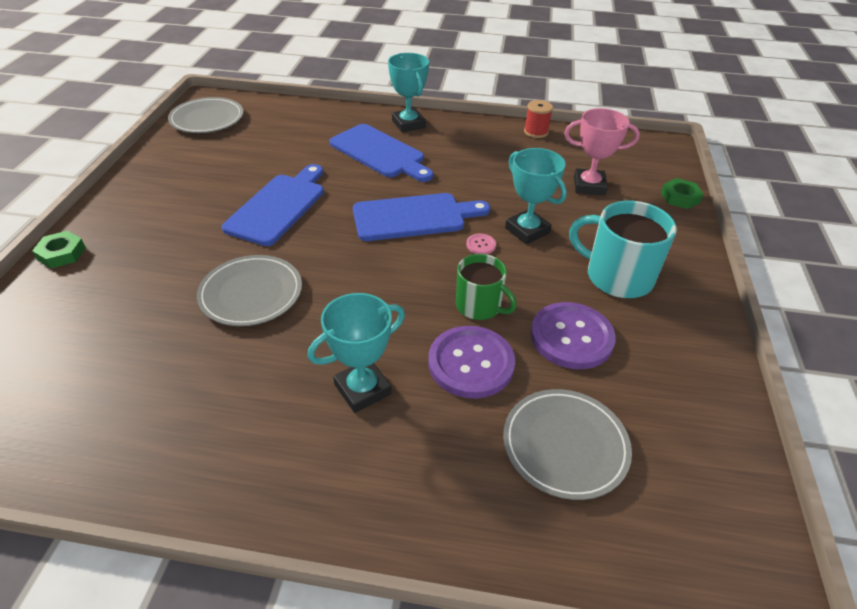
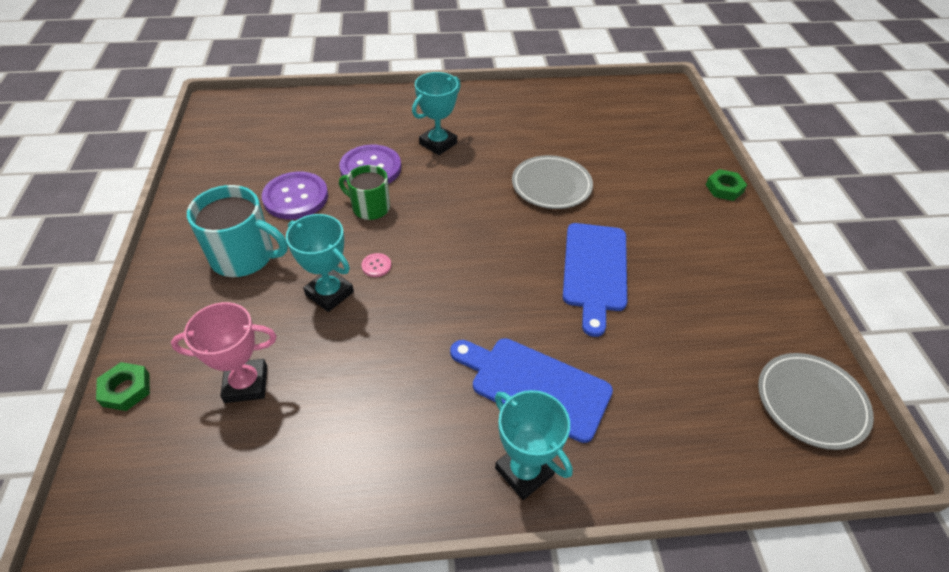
camera: 165 degrees right, 5 degrees up
blue cutting board [353,193,490,241] -> none
grey plate [503,389,632,500] -> none
red spool [524,100,553,138] -> none

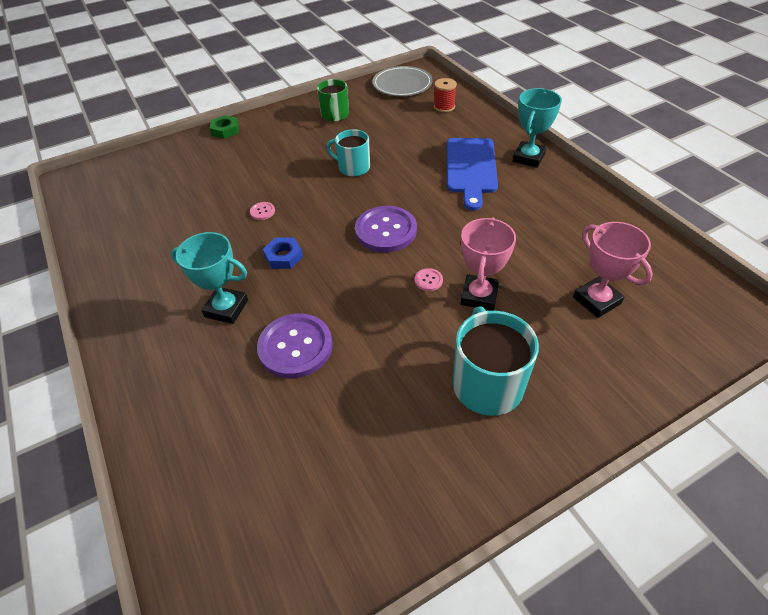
camera: 110 degrees left, 0 degrees up
green nut [96,362,150,411] -> none
purple button [262,172,328,219] -> purple button moved to [355,206,417,252]
turquoise trophy [286,214,354,312] -> pink trophy [461,217,516,311]
green mug [339,165,390,220] -> green mug moved to [317,79,349,122]
grey plate [512,155,593,209] -> pink button [250,202,275,220]
blue cutting board [563,223,627,337] -> turquoise mug [326,129,370,177]
none -> blue nut [263,237,303,269]
none -> red spool [434,78,457,112]

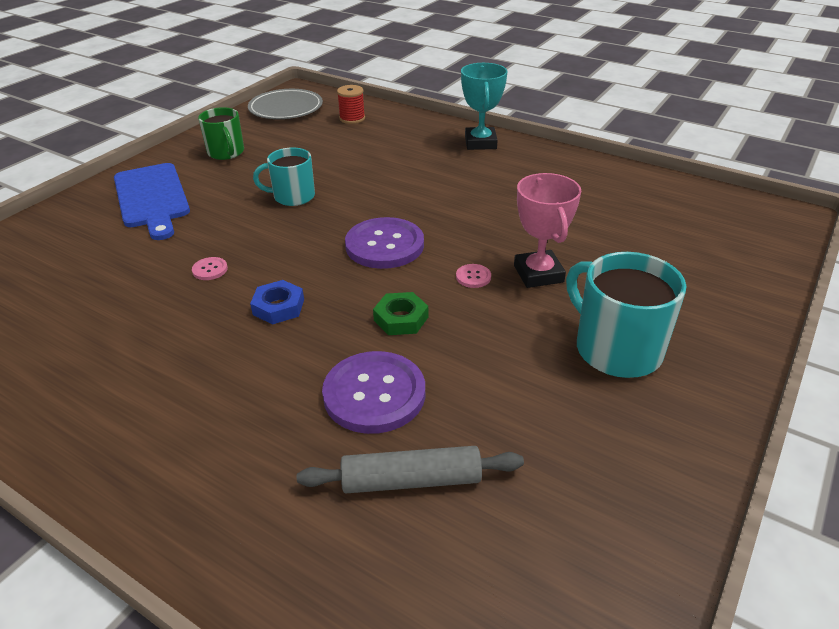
camera: 30 degrees left, 10 degrees down
turquoise trophy [171,232,248,324] -> none
green nut [210,115,239,139] -> green nut moved to [373,292,428,335]
blue cutting board [447,138,498,211] -> blue cutting board moved to [114,163,190,240]
pink trophy [573,222,653,318] -> none
none -> grey rolling pin [297,446,524,493]

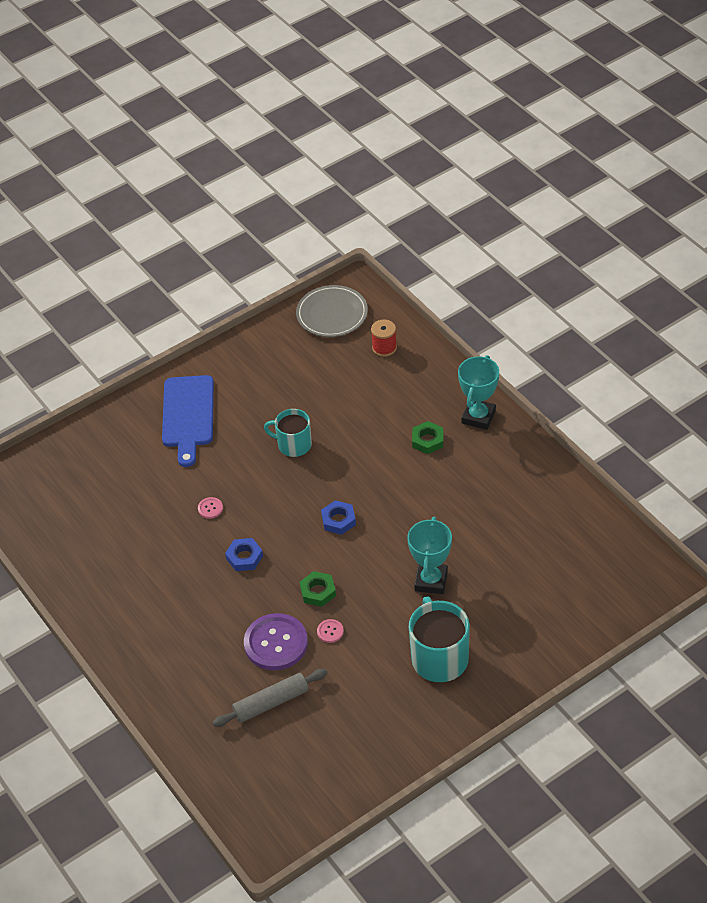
camera: 25 degrees right, 10 degrees up
green mug [198,107,244,160] -> none
grey rolling pin [297,446,524,493] -> grey rolling pin turned 45 degrees counterclockwise [212,669,327,727]
purple button [345,217,424,269] -> blue nut [321,500,356,535]
pink button [456,264,491,288] -> pink button moved to [317,619,344,643]
pink trophy [514,173,581,288] -> turquoise trophy [407,517,452,594]
none -> green nut [412,421,443,454]

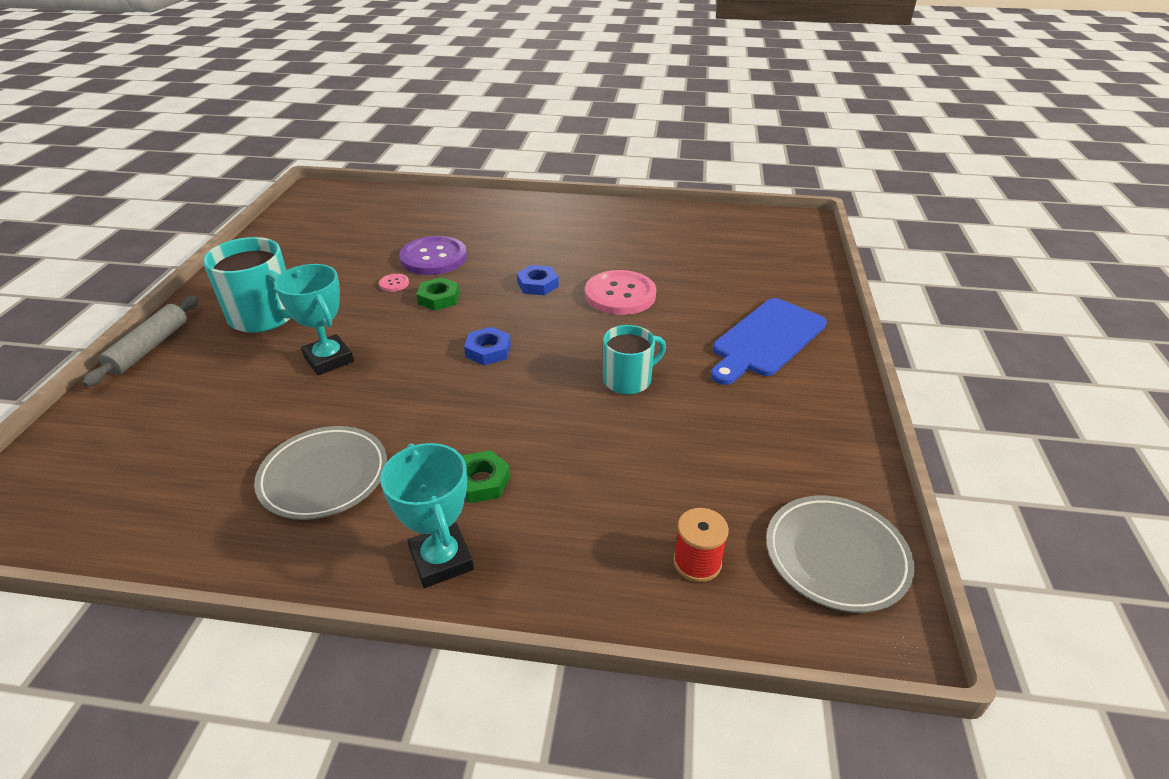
camera: 130 degrees right, 10 degrees down
blue cutting board [162,375,214,467] -> blue cutting board turned 90 degrees counterclockwise [711,298,827,385]
pink button [198,497,223,519] -> pink button [585,270,656,315], size x2.39
grey rolling pin [212,669,327,727] -> grey rolling pin moved to [82,296,199,387]
none -> grey plate [254,426,387,520]

